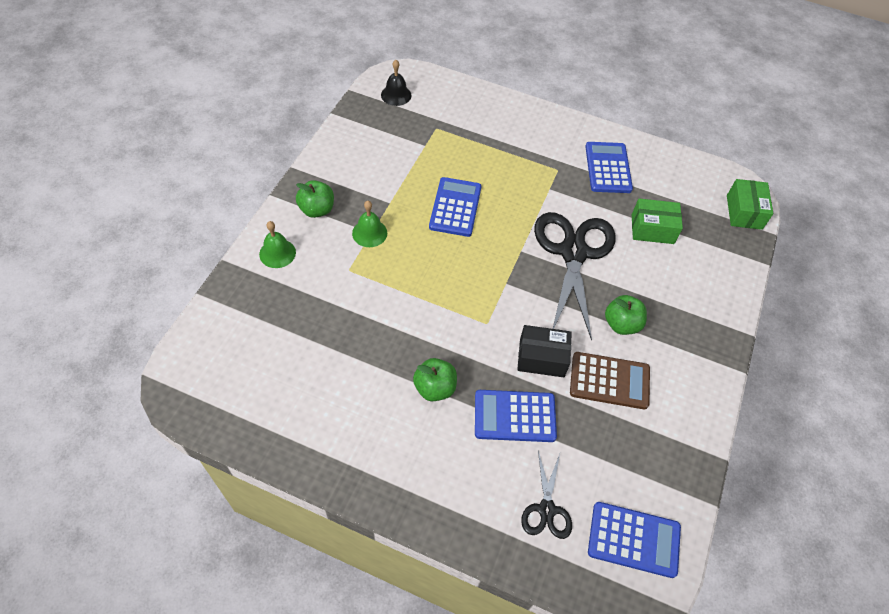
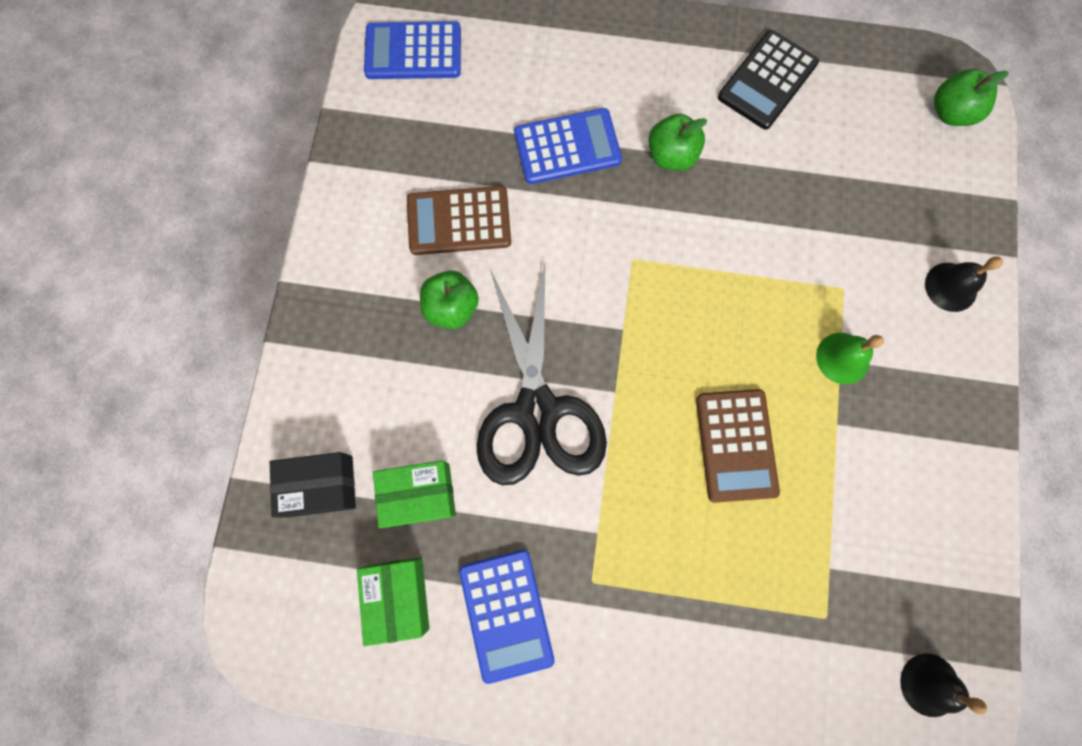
camera: 170 degrees right, 20 degrees up
green bell [259,221,296,268] -> black bell [925,256,1003,312]
green apple [296,180,334,218] -> green apple moved to [934,69,1009,126]
blue calculator [429,177,481,237] -> brown calculator [696,389,780,503]
black box [517,325,572,377] -> black box moved to [270,452,356,518]
black scissors [521,451,572,539] -> none
green box [727,179,774,230] -> green box moved to [357,557,429,646]
none -> black calculator [718,30,819,130]

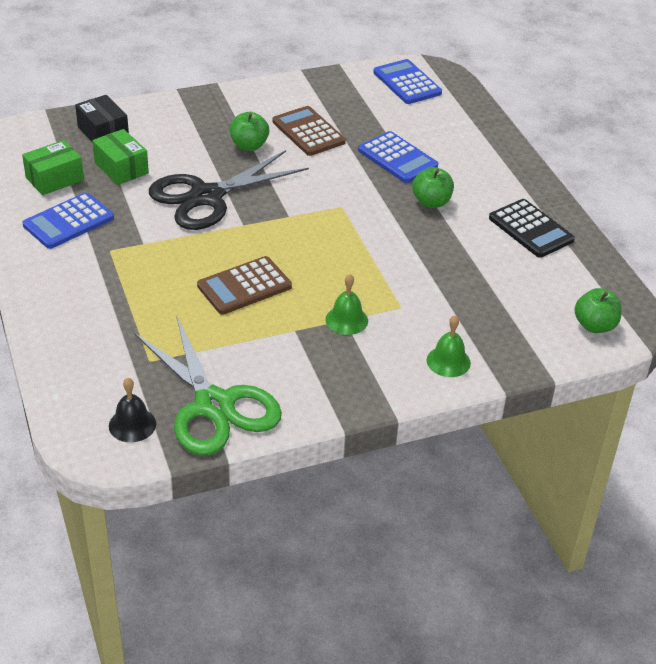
camera: 60 degrees right, 35 degrees down
black calculator [718,30,819,130] -> black calculator turned 135 degrees counterclockwise [489,199,575,258]
black bell [925,256,1003,312] -> green bell [427,315,471,377]
none -> green scissors [134,315,282,455]

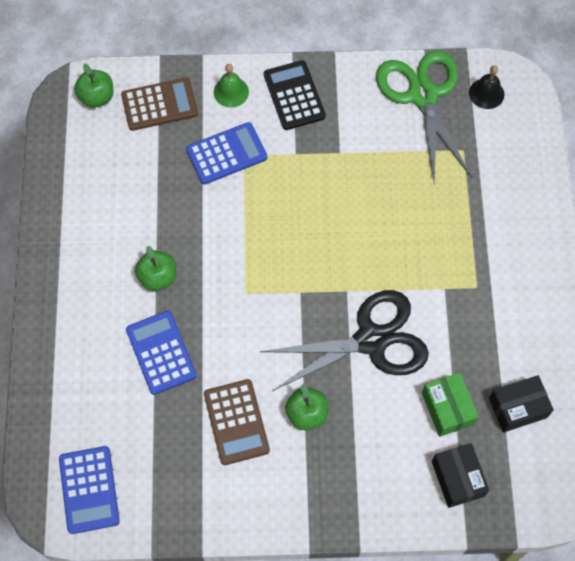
camera: 160 degrees left, 25 degrees up
green box [22,140,84,195] -> black box [489,375,554,433]
blue calculator [23,192,114,249] -> blue calculator moved to [186,122,267,185]
brown calculator [197,256,292,315] -> brown calculator moved to [121,77,198,131]
green bell [326,274,368,335] -> none
black calculator [489,199,575,258] -> black calculator moved to [264,60,326,130]

